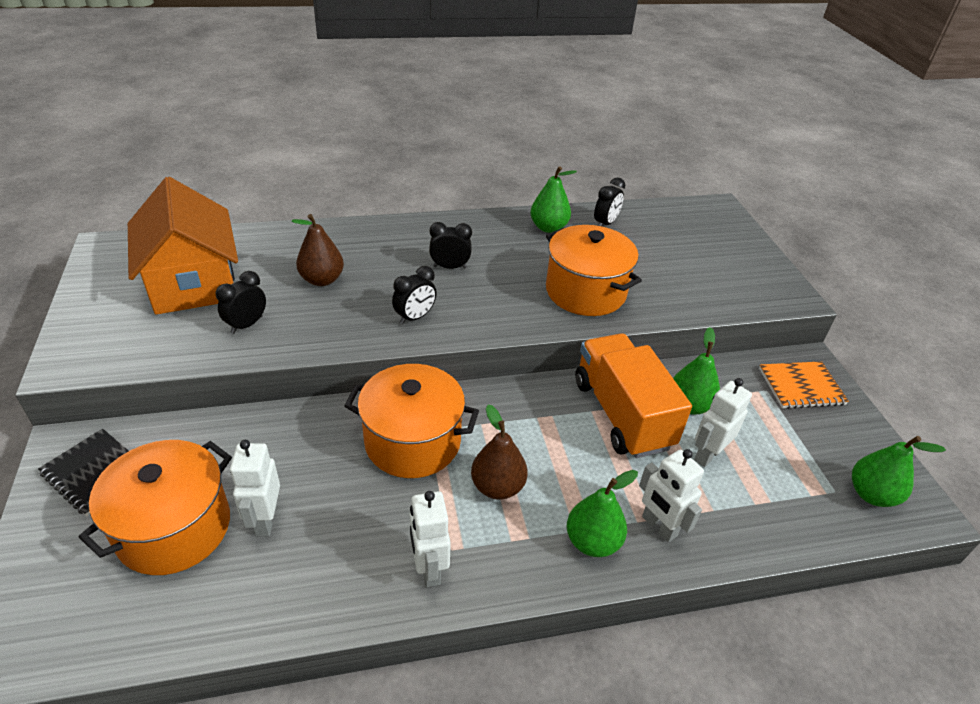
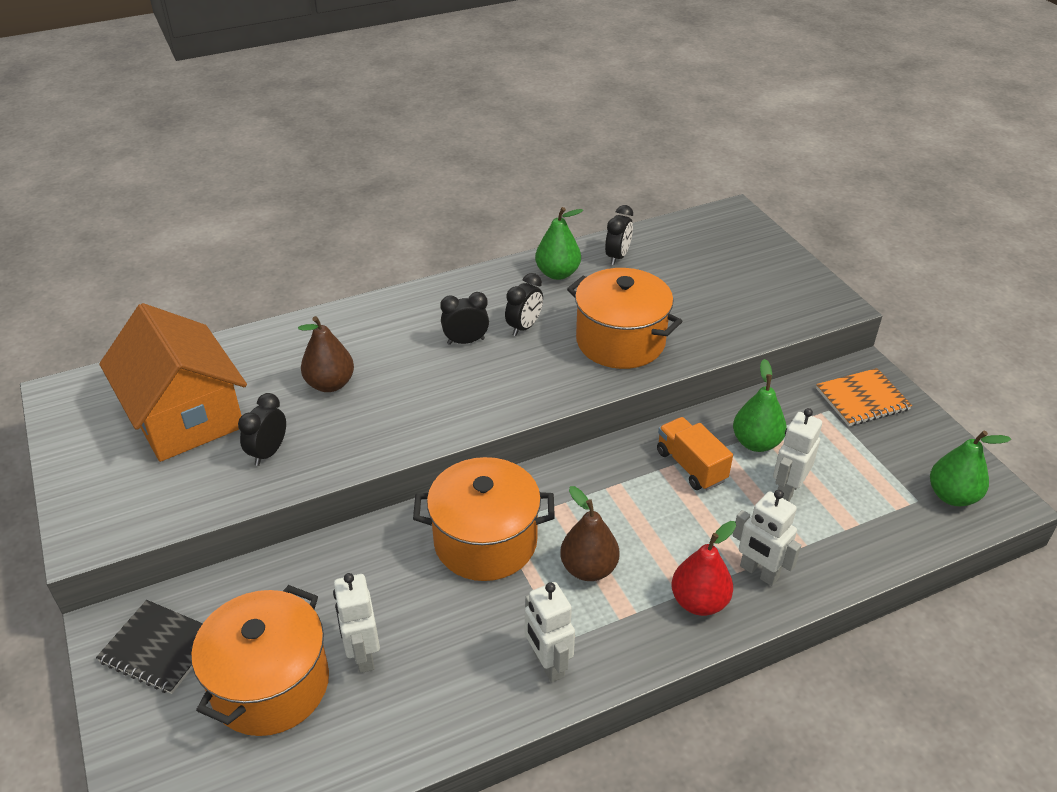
camera: 10 degrees left, 0 degrees up
black clock [392,266,437,325] -> black clock moved to [505,273,543,336]
green pear [567,470,638,557] -> red pear [672,521,736,616]
orange truck [575,333,692,458] -> orange truck [657,417,733,490], size x0.58

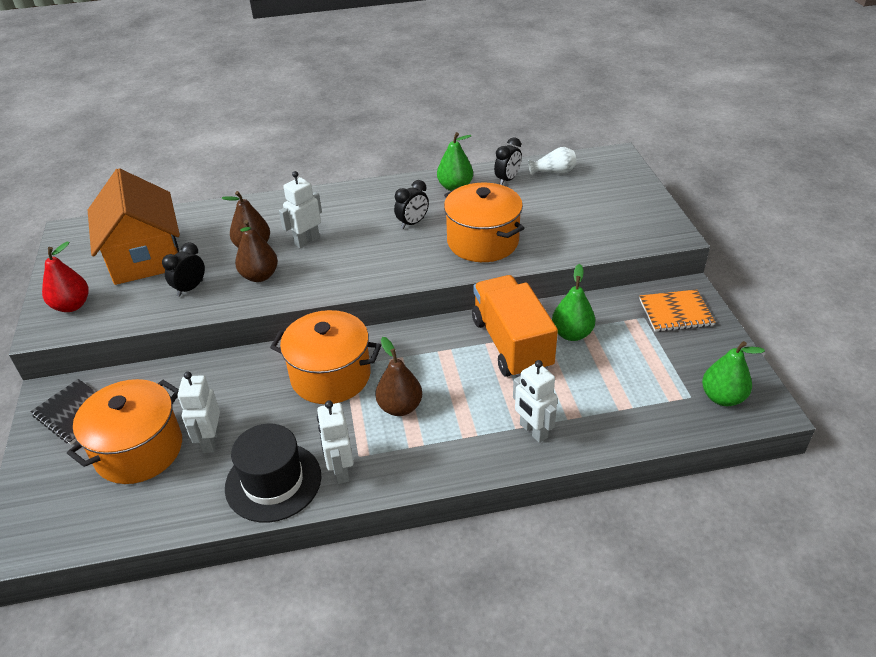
camera: 15 degrees right, 0 degrees up
black clock [440,292,489,345] -> none
orange truck [657,417,733,490] -> orange truck [472,275,558,377], size x1.73
red pear [672,521,736,616] -> red pear moved to [42,242,89,312]
white robot [773,408,822,501] -> white robot moved to [279,171,322,248]
none -> black hat [225,424,321,522]
none -> brown pear [235,220,278,282]
none -> white vase [528,147,577,176]

